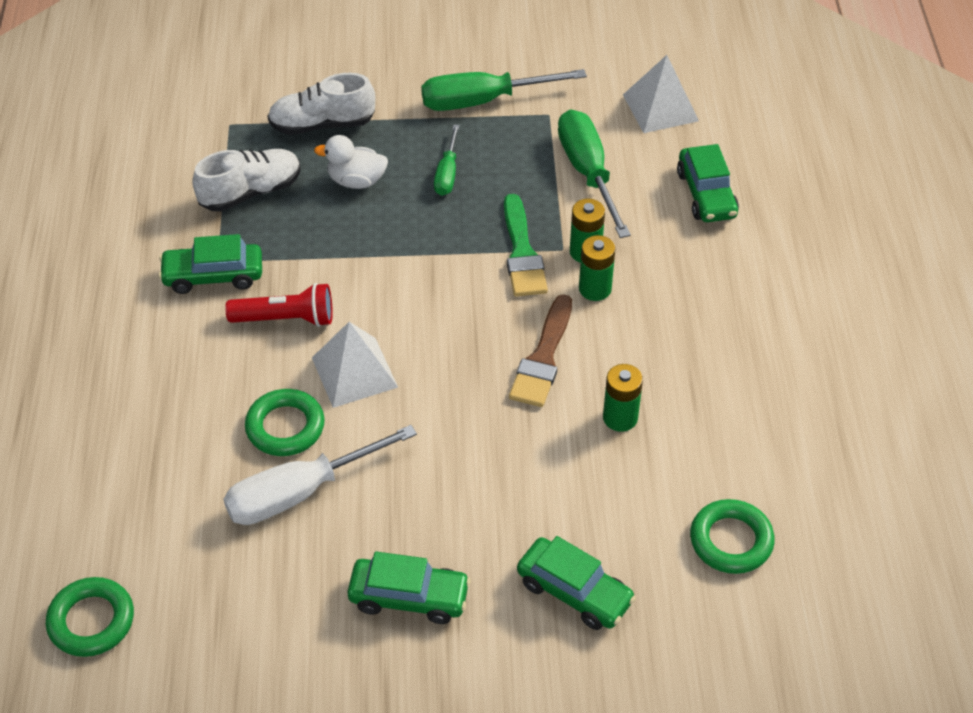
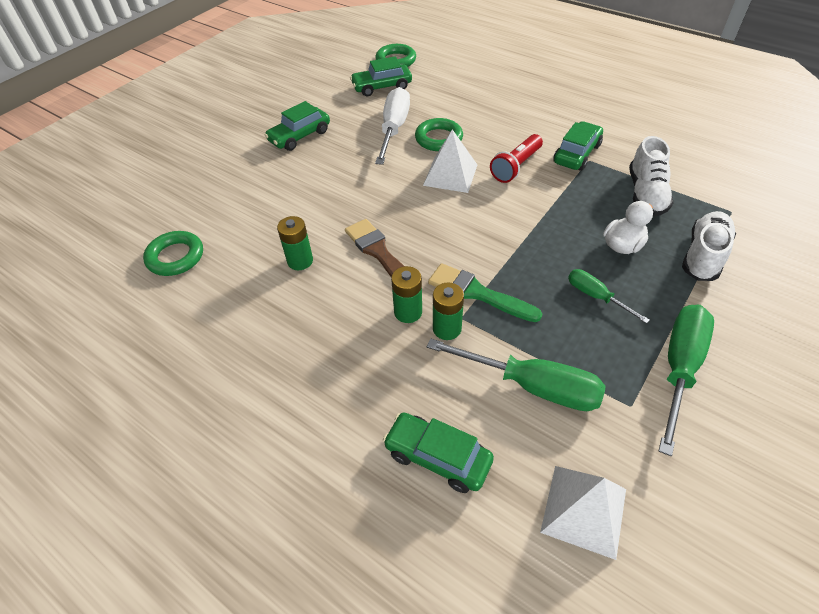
camera: 130 degrees right, 0 degrees up
green car [517,536,636,630] -> green car moved to [350,56,412,96]

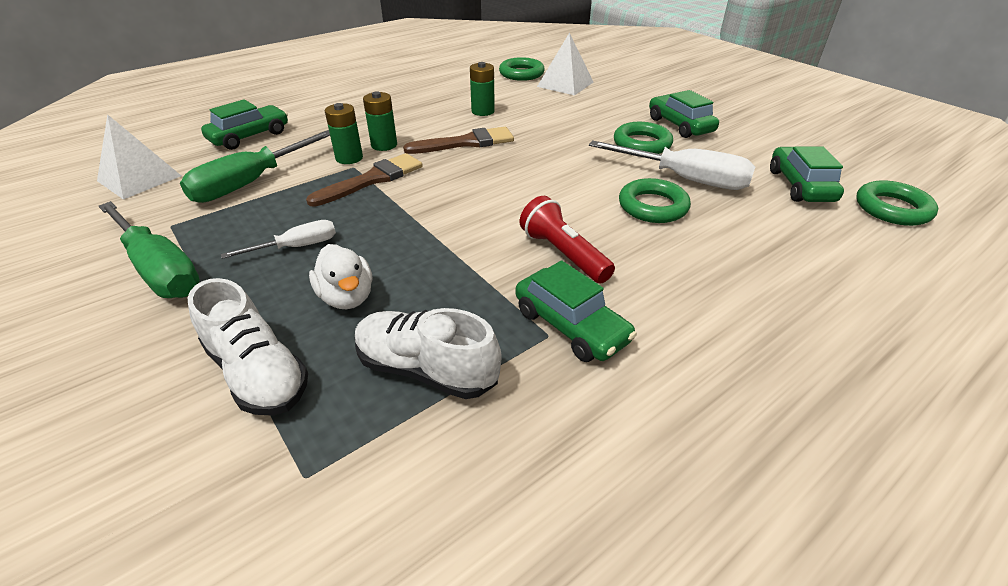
camera: 105 degrees right, 10 degrees down
white pyramid [423,129,477,193] -> white pyramid moved to [537,32,593,96]
green brush [428,263,543,322] -> brown brush [306,153,423,207]
green screwdriver [568,269,650,324] -> white screwdriver [221,220,336,259]
none -> green ring [614,122,673,154]

